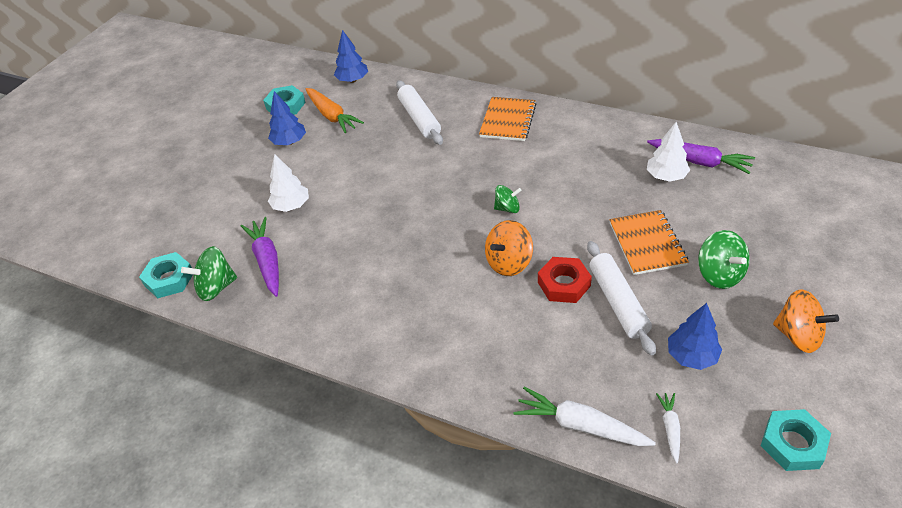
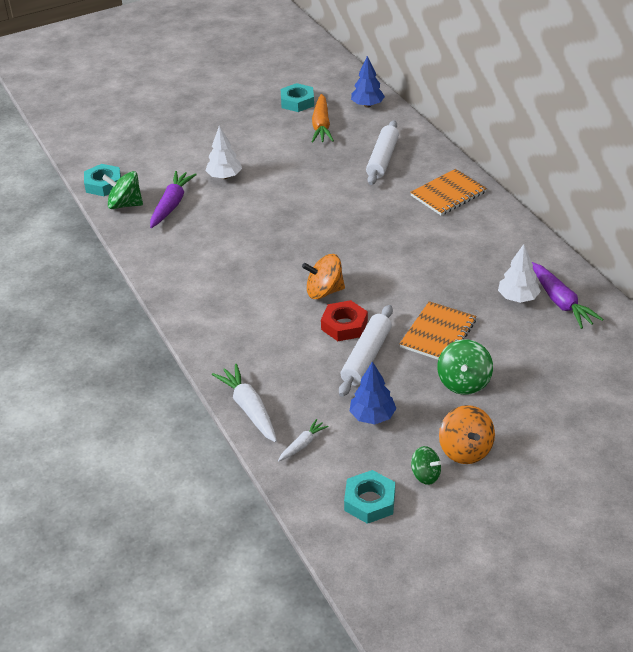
camera: 35 degrees right, 5 degrees down
blue tree [268,91,306,145] -> none
green spinning top [494,185,521,213] -> green spinning top moved to [411,446,441,485]

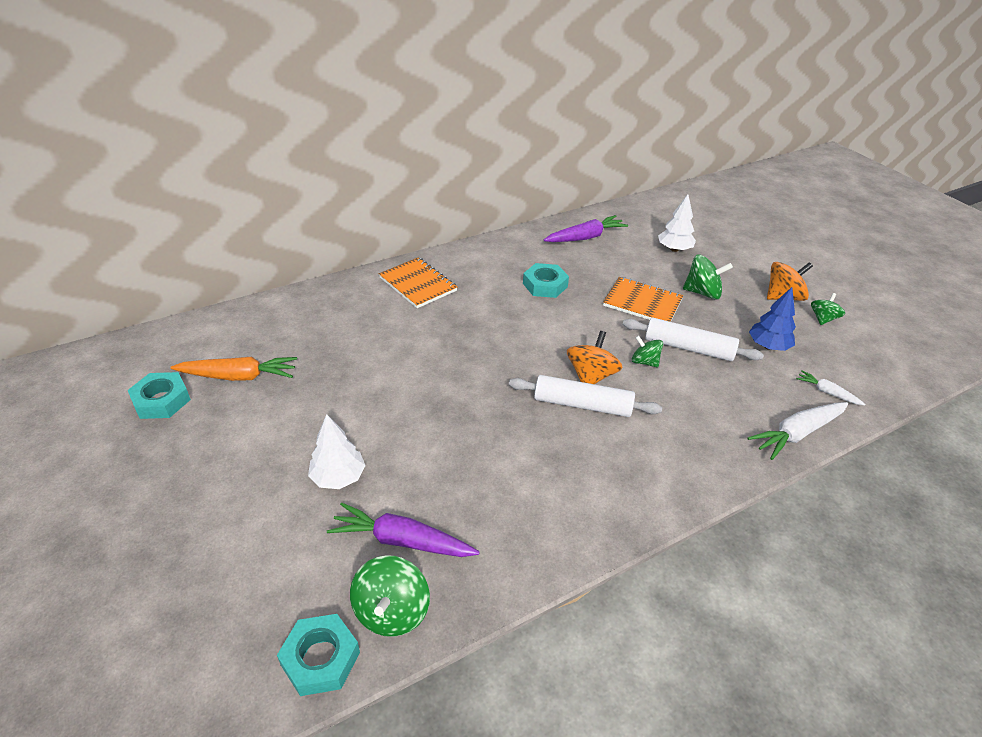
camera: 95 degrees left, 0 degrees up
orange spinning top [302,254,345,299] -> orange spinning top turned 150 degrees counterclockwise [567,331,623,384]
red nut [321,300,368,341] -> green spinning top [632,335,663,367]
turquoise nut [344,470,395,524] -> turquoise nut moved to [523,263,569,298]
blue tree [351,56,385,108] -> none
white rolling pin [366,120,399,185] -> white rolling pin moved to [509,375,662,417]
white tree [498,244,541,303] -> white tree moved to [658,194,696,252]

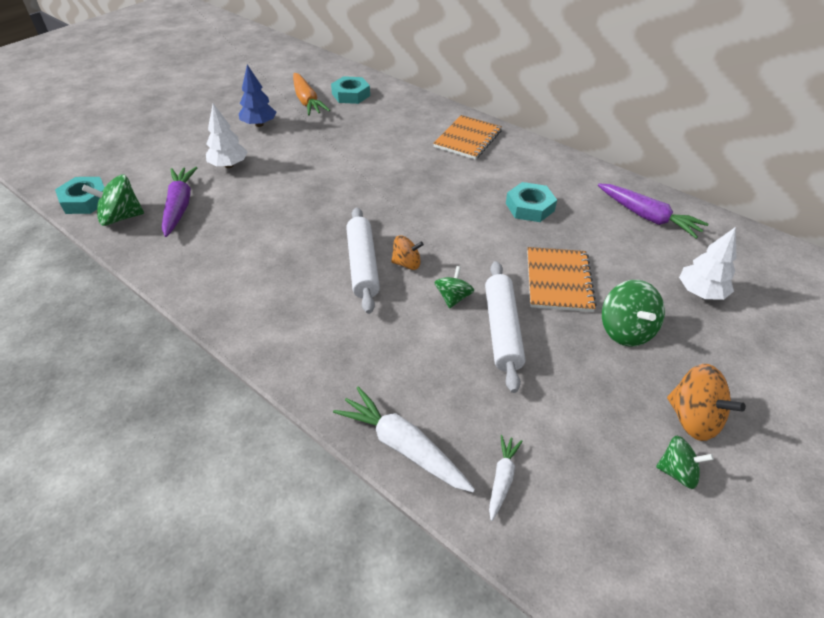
camera: 70 degrees right, 5 degrees up
turquoise nut [128,372,191,419] -> turquoise nut moved to [331,76,370,104]
orange spinning top [567,331,623,384] -> orange spinning top [391,236,424,270], size x0.64
blue tree [749,287,796,351] -> blue tree moved to [239,65,276,127]

